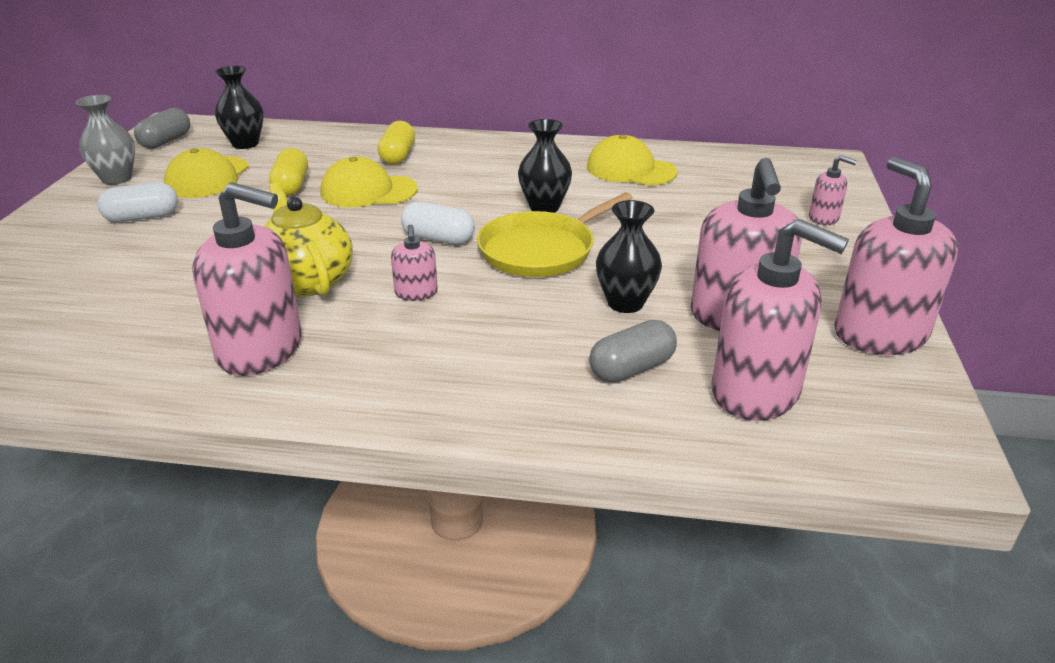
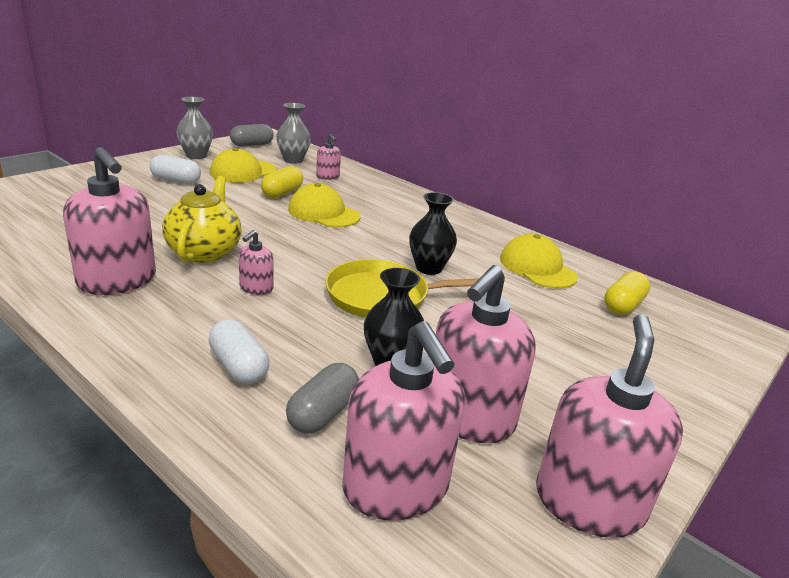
camera: 30 degrees right, 5 degrees down
black vase [215,66,264,149] -> grey vase [276,103,311,164]
yellow capsule [378,121,415,164] -> yellow capsule moved to [604,271,650,315]
white capsule [401,202,475,244] -> white capsule moved to [209,319,269,384]
grey capsule [589,320,677,382] -> grey capsule turned 60 degrees counterclockwise [286,363,359,434]
pink soap dispenser [809,155,857,225] -> pink soap dispenser moved to [316,134,341,180]

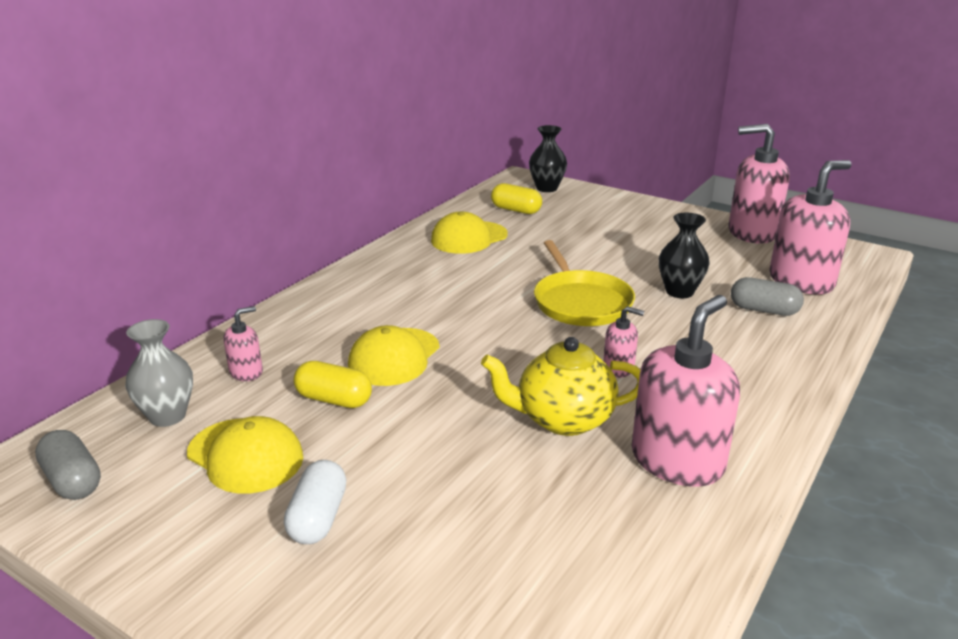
camera: 95 degrees left, 0 degrees up
grey vase [176,97,213,159] -> none
white capsule [209,319,269,384] -> none
black vase [409,192,457,275] -> black vase moved to [529,125,567,192]
pink soap dispenser [436,265,535,443] -> none

